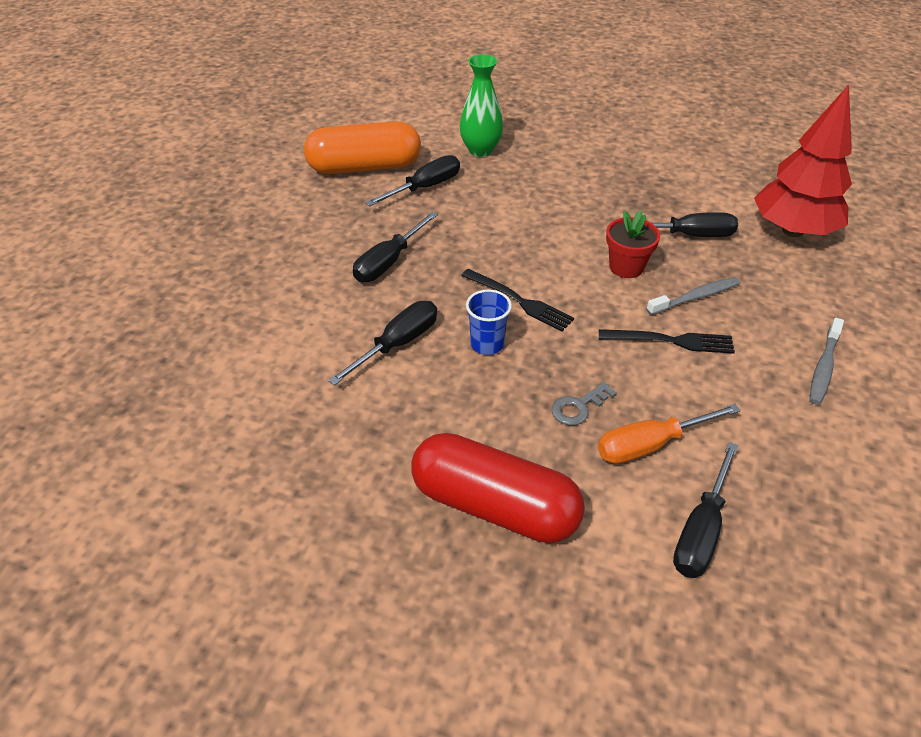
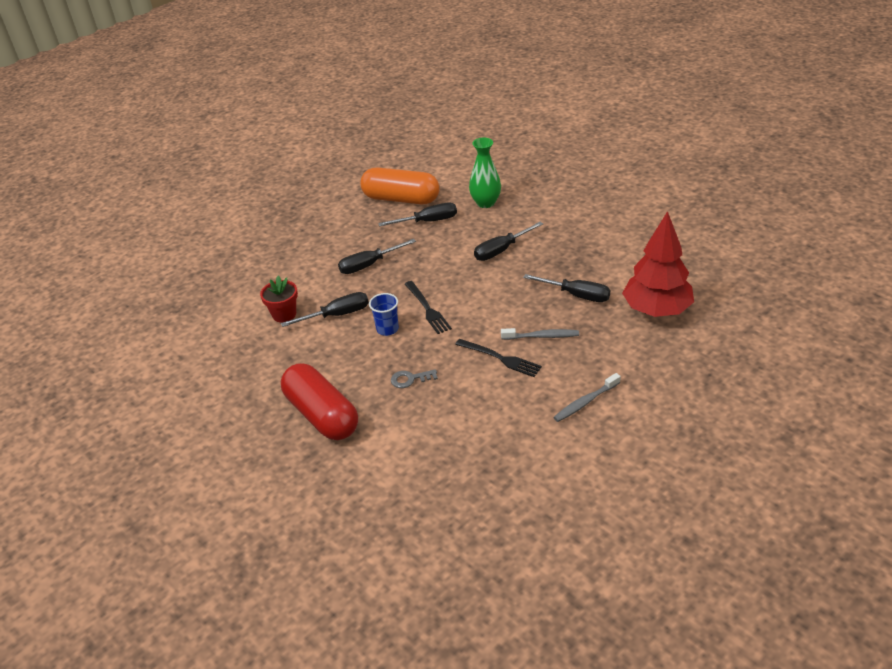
camera: 30 degrees right, 5 degrees down
orange screwdriver [598,404,741,464] -> none
red flower pot [606,211,660,278] -> red flower pot moved to [260,275,298,322]
black screwdriver [673,442,739,578] -> black screwdriver moved to [474,222,543,261]

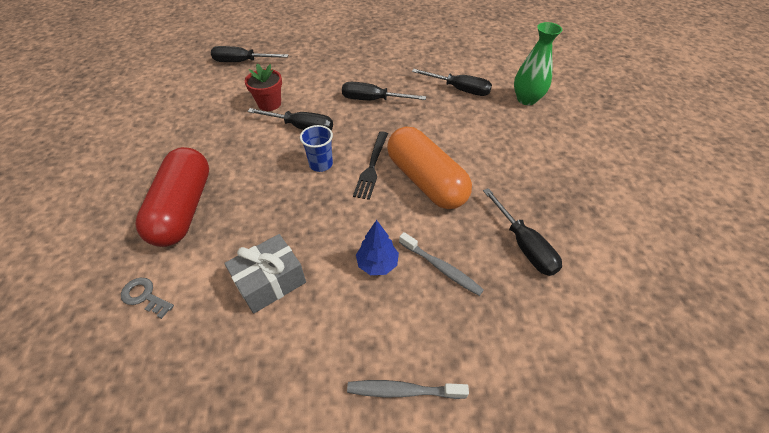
camera: 35 degrees right, 10 degrees up
orange capsule [360,167,440,204] -> orange capsule moved to [387,127,472,209]
grey key [391,369,438,388] -> grey key moved to [121,278,174,319]
black fork [455,339,542,377] -> blue tree [356,220,399,275]
black screwdriver [474,222,543,261] -> black screwdriver moved to [211,46,288,62]
red tree [622,211,694,317] -> none
none -> grey gift [224,234,306,314]

